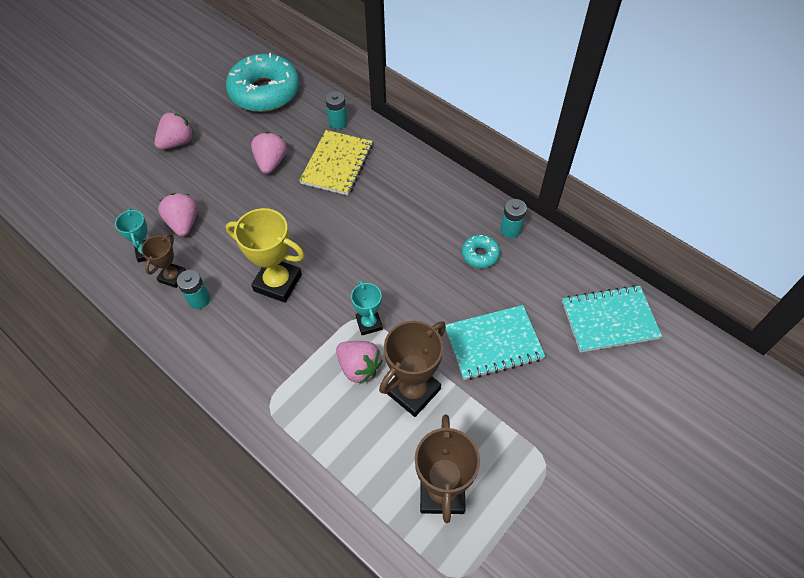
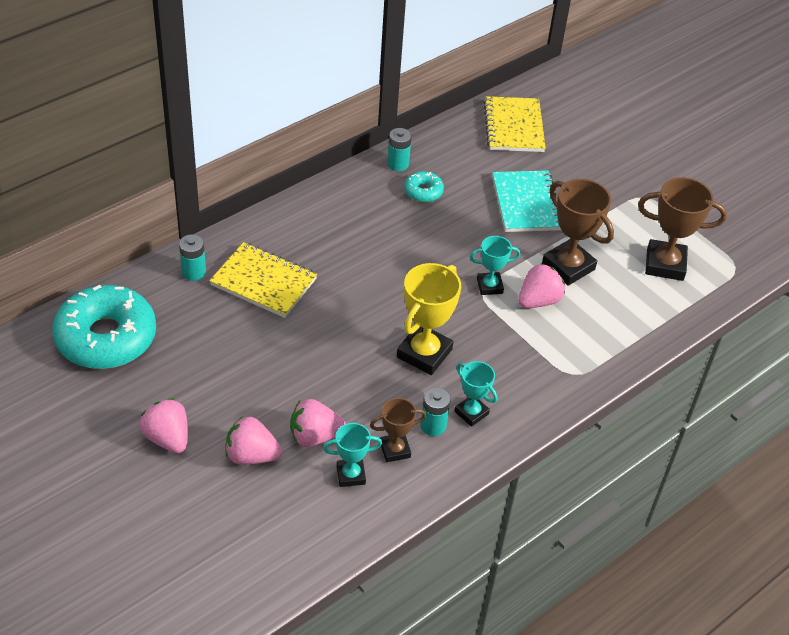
camera: 85 degrees left, 10 degrees down
brown trophy [141,234,186,288] -> brown trophy turned 45 degrees counterclockwise [370,398,426,462]
pink strawberry [251,132,287,174] -> pink strawberry moved to [225,416,282,464]
turquoise notebook [562,285,662,352] -> yellow notebook [484,96,546,152]
none -> turquoise trophy [454,361,497,427]

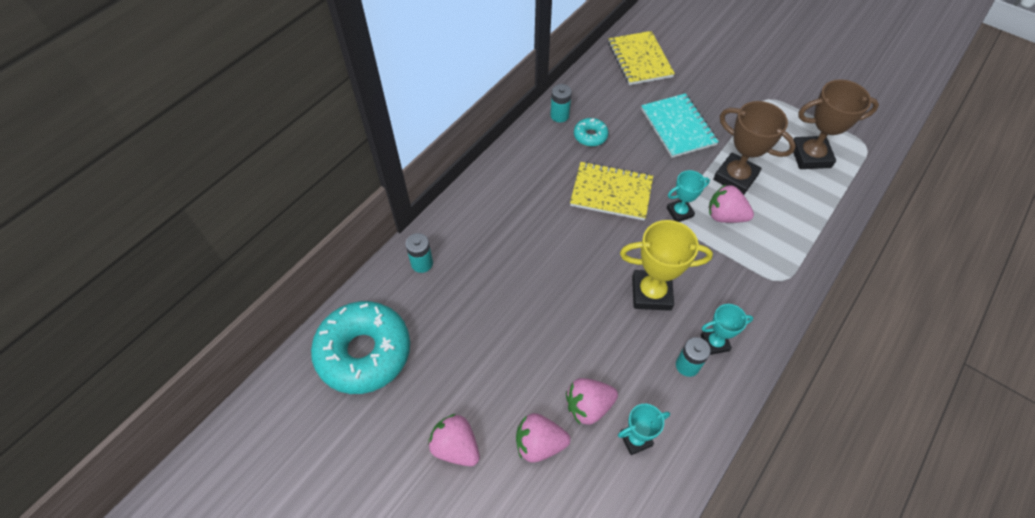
camera: 10 degrees left, 10 degrees up
yellow notebook [210,242,317,318] -> yellow notebook moved to [570,162,653,220]
brown trophy [370,398,426,462] -> none
yellow trophy [397,263,461,375] -> yellow trophy turned 75 degrees clockwise [620,220,713,311]
turquoise trophy [454,361,497,427] -> turquoise trophy turned 45 degrees counterclockwise [701,304,753,355]
pink strawberry [518,263,565,308] -> pink strawberry turned 105 degrees counterclockwise [709,184,754,223]

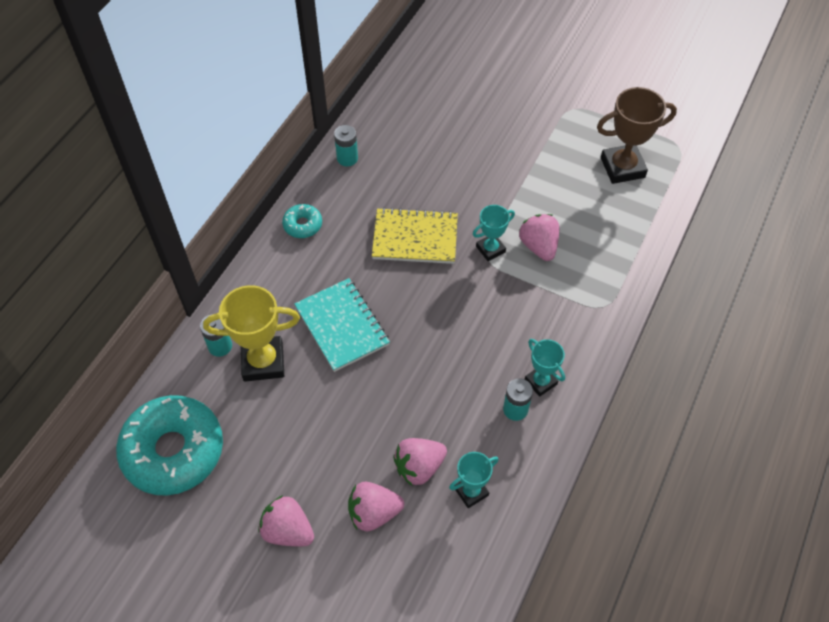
camera: 10 degrees left, 0 degrees up
turquoise donut [574,118,608,147] -> turquoise donut moved to [282,204,322,238]
yellow notebook [608,31,675,85] -> none
yellow trophy [620,220,713,311] -> yellow trophy moved to [203,285,300,382]
turquoise notebook [641,93,719,158] -> turquoise notebook moved to [294,278,390,372]
turquoise trophy [701,304,753,355] -> turquoise trophy turned 75 degrees clockwise [525,339,565,397]
pink strawberry [709,184,754,223] -> pink strawberry turned 60 degrees clockwise [519,214,559,261]
brown trophy [713,101,796,195] -> none

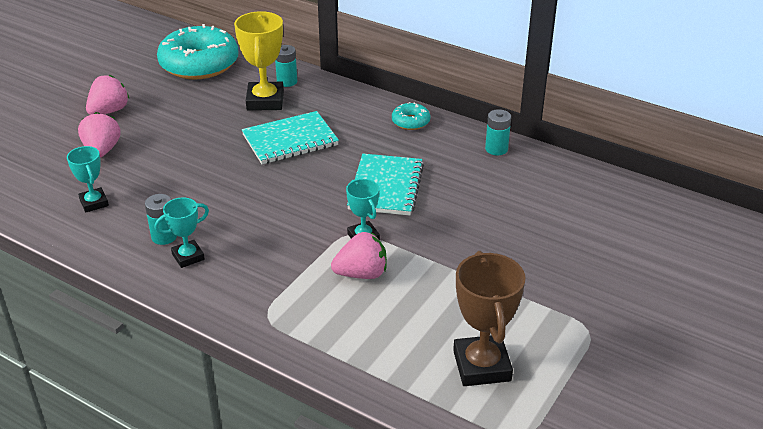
camera: 95 degrees right, 20 degrees down
yellow notebook [372,207,458,264] -> turquoise notebook [347,154,424,215]
pink strawberry [393,438,447,486] -> none

